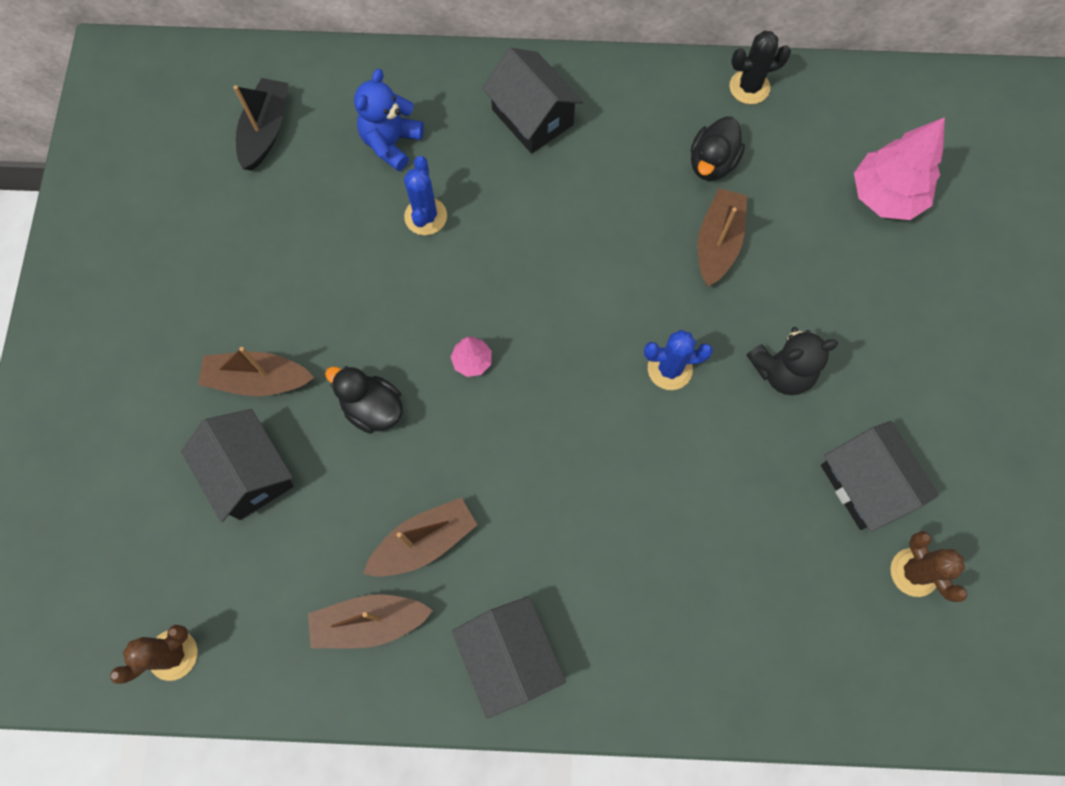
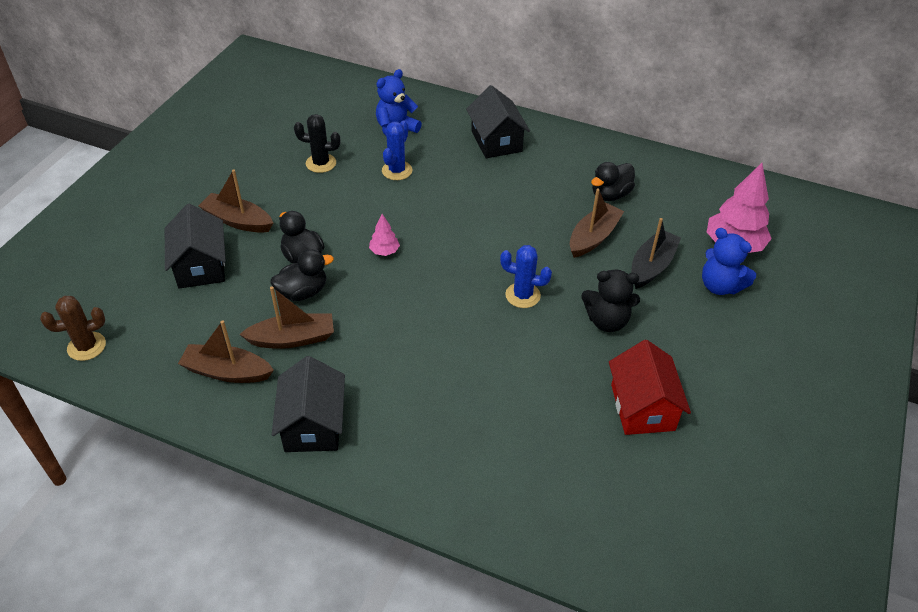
camera: 20 degrees right, 25 degrees down
black boat [233,78,288,170] -> black boat moved to [631,218,681,289]
black cactus [729,31,791,104] -> black cactus moved to [294,114,341,173]
black house [821,421,939,532] -> red house [609,340,691,435]
brown cactus [891,531,968,602] -> none
none -> black duck [271,249,334,301]
none -> blue teddy bear [702,228,756,295]

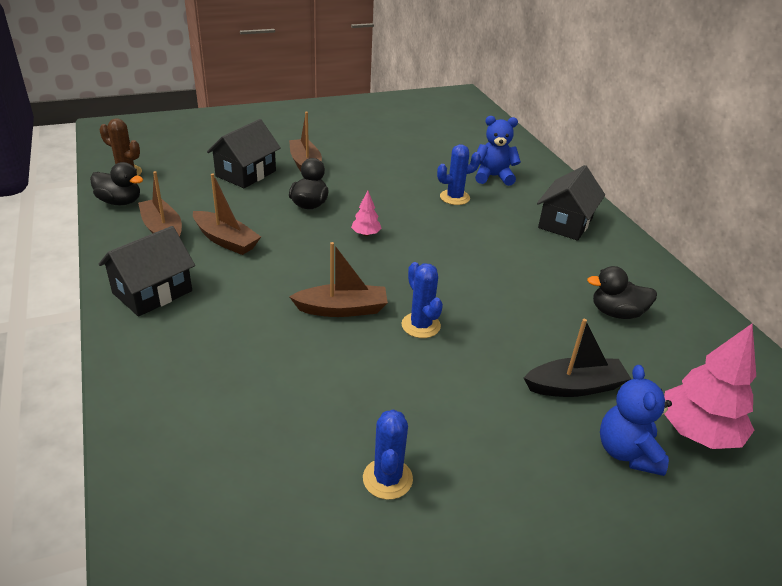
camera: 45 degrees right, 10 degrees down
black duck [271,249,334,301] -> black duck moved to [90,162,143,205]
black cactus [294,114,341,173] -> none
brown boat [570,189,624,258] -> brown boat moved to [289,242,388,317]
black teddy bear [581,270,640,332] -> none
red house [609,340,691,435] -> blue cactus [363,409,413,500]

